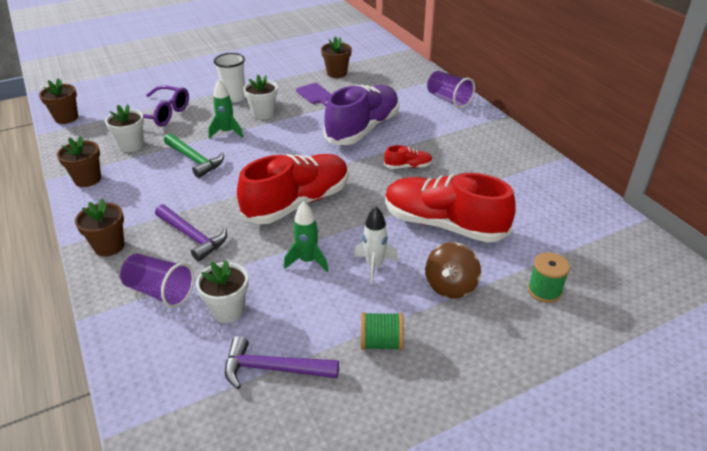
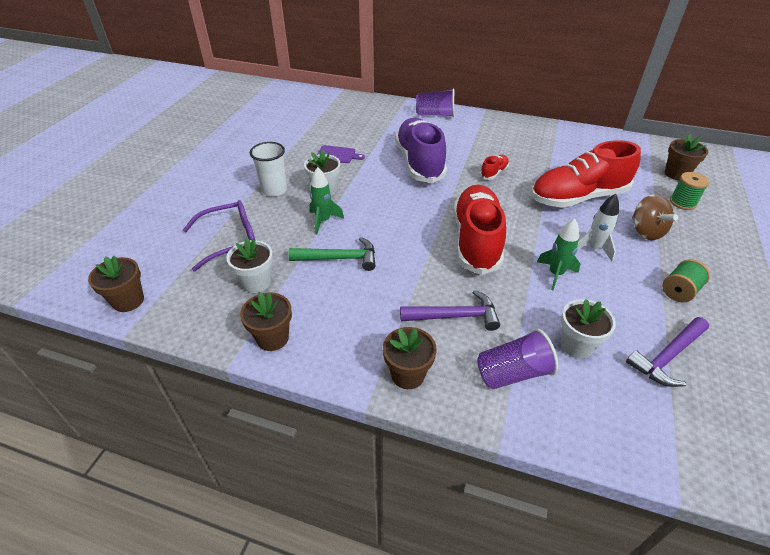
camera: 45 degrees left, 5 degrees up
brown flower pot [321,37,352,78] -> brown flower pot moved to [665,134,708,180]

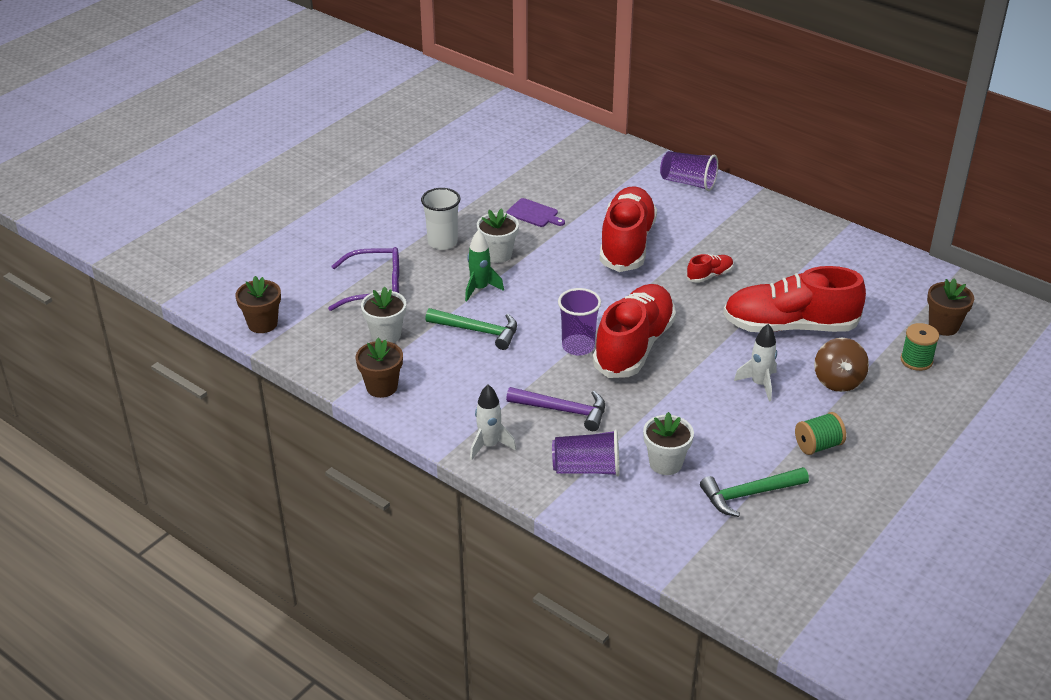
camera: 20 degrees right, 5 degrees down
brown flower pot [383,327,437,389] -> white rocket [470,385,516,461]
purple shoe [395,118,447,183] -> red shoe [600,186,657,272]
green rocket [537,219,580,290] -> none
purple hammer [626,317,709,387] -> green hammer [700,467,809,517]
none -> purple cup [558,288,601,356]

